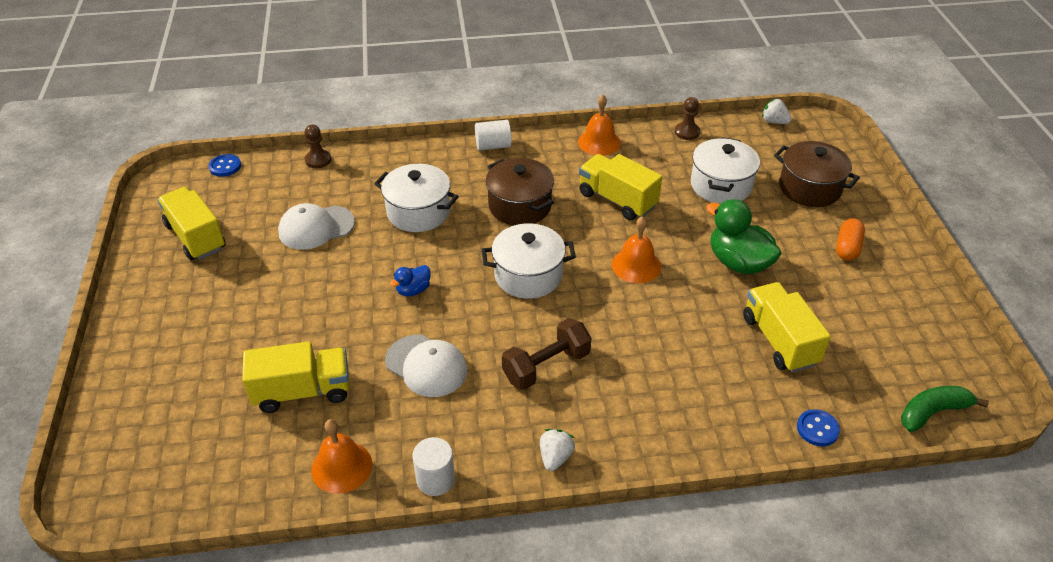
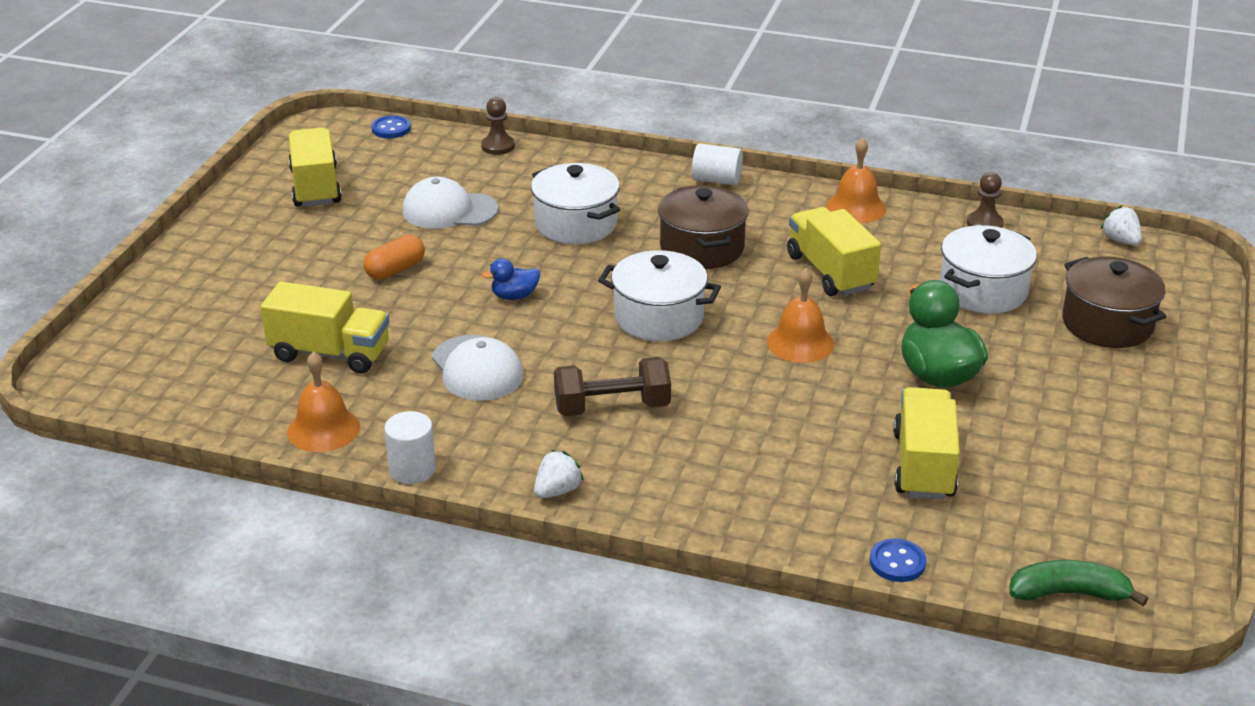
camera: 25 degrees right, 10 degrees down
orange capsule [836,218,865,261] -> orange capsule moved to [364,235,425,280]

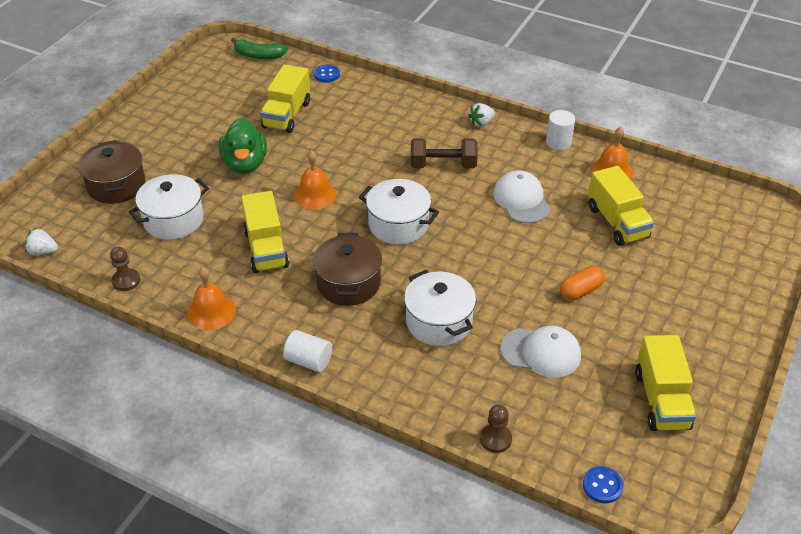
camera: 170 degrees left, 10 degrees up
yellow truck [261,282,389,374] -> yellow truck turned 135 degrees counterclockwise [588,166,654,246]
blue duck [482,258,540,300] -> none
white strawberry [1101,205,1142,245] -> white strawberry turned 120 degrees clockwise [25,228,58,255]

